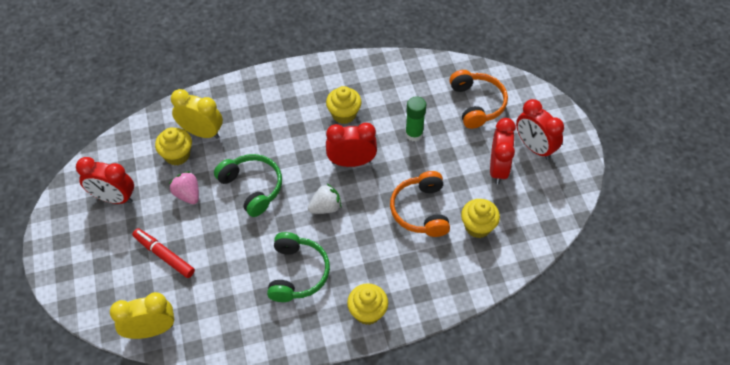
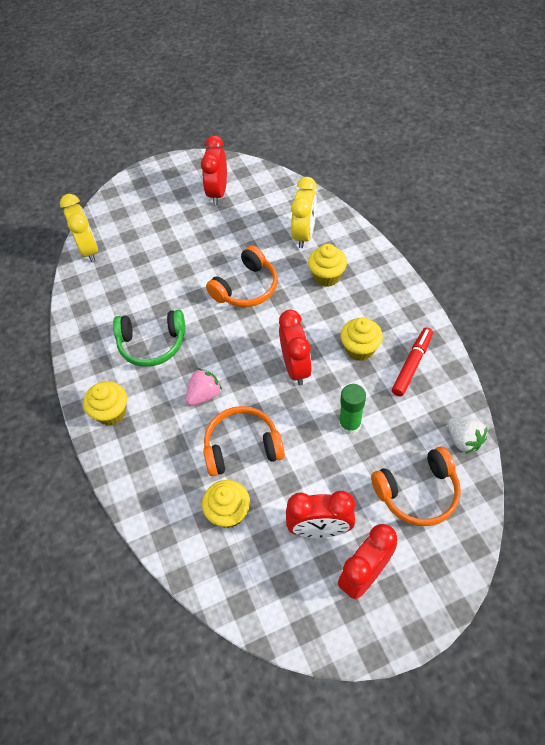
camera: 85 degrees right, 0 degrees up
red marker [132,228,195,278] -> red marker moved to [392,327,433,396]
yellow cupcake [155,128,192,165] -> yellow cupcake moved to [308,244,347,287]
pink strawberry [169,171,199,204] -> pink strawberry moved to [186,368,222,406]
green headphones [214,154,282,217] -> orange headphones [206,246,278,307]
white strawberry [308,183,342,214] -> white strawberry moved to [448,417,487,454]

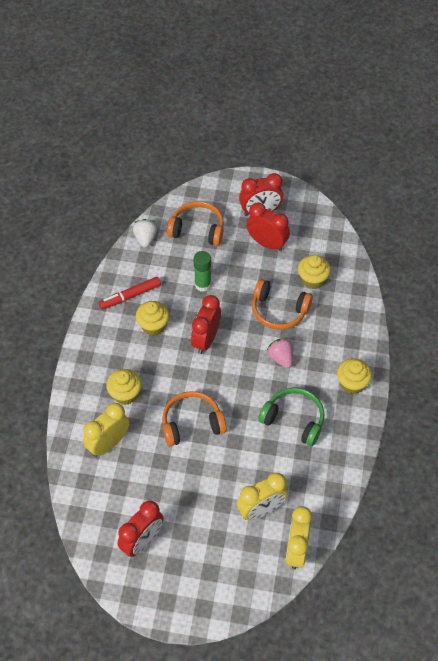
camera: 150 degrees left, 0 degrees up
pink strawberry [186,368,222,406] -> pink strawberry turned 75 degrees clockwise [267,338,293,368]
none -> yellow clock [237,473,288,520]

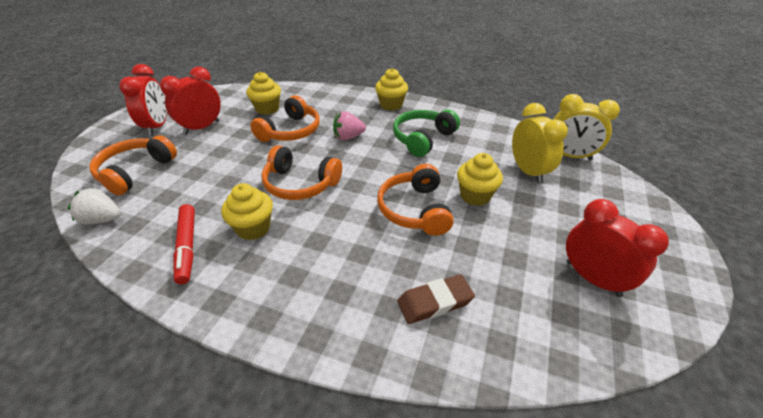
camera: 80 degrees left, 15 degrees down
yellow clock [83,403,130,457] -> brown eraser [397,275,475,324]
yellow cupcake [106,369,142,405] -> yellow cupcake moved to [457,153,503,206]
red clock [191,295,221,354] -> orange headphones [261,145,342,200]
green glue stick [194,251,211,292] -> none

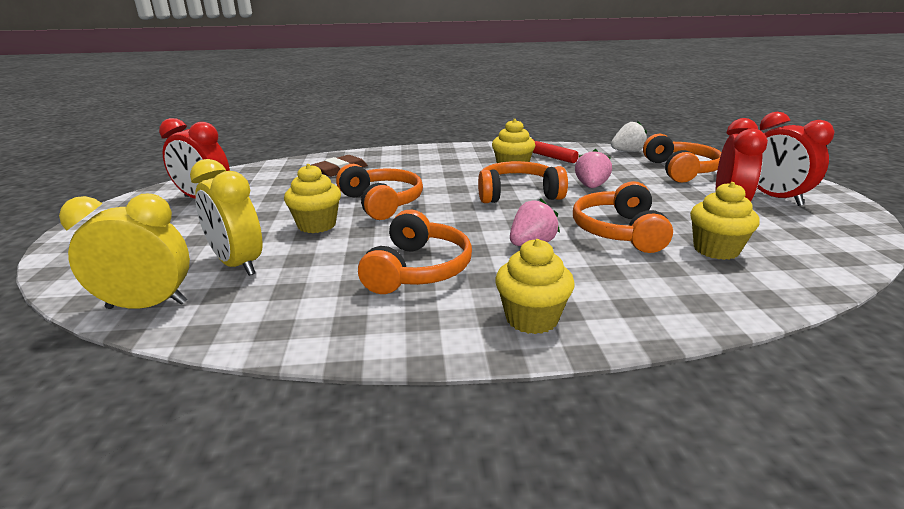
camera: 155 degrees right, 15 degrees down
green headphones [393,110,460,157] -> orange headphones [358,210,472,294]
none -> pink strawberry [575,149,612,188]

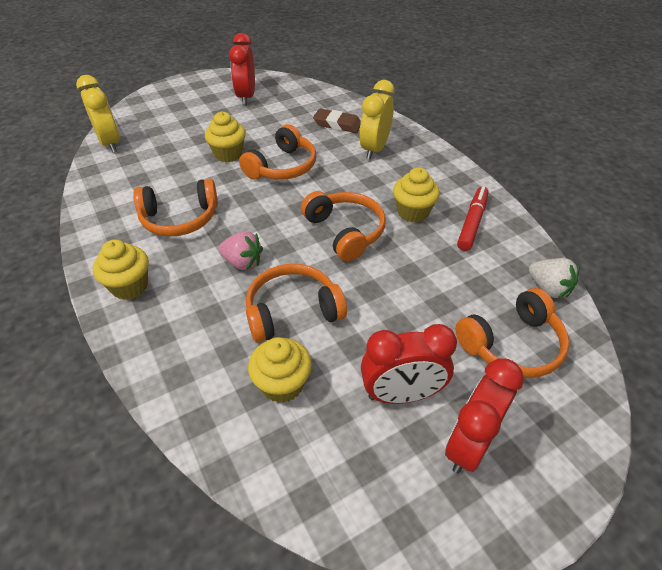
camera: 65 degrees right, 20 degrees up
yellow clock [190,159,263,276] -> yellow clock moved to [360,80,395,160]
pink strawberry [575,149,612,188] -> none

